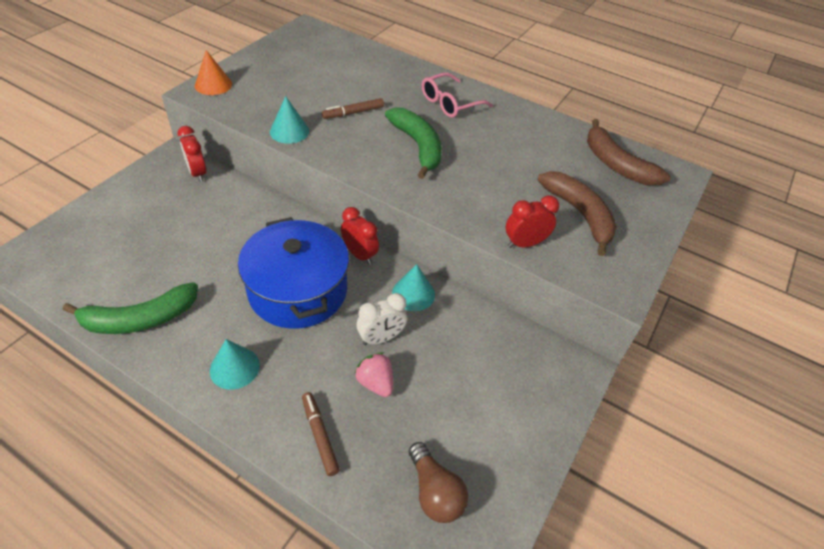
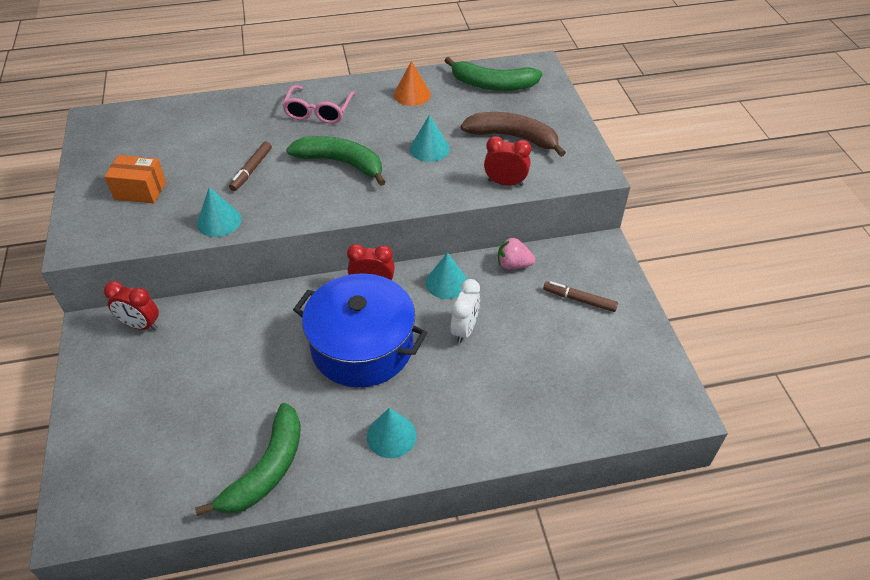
camera: 40 degrees left, 0 degrees up
orange cone [195,50,232,95] -> orange cone moved to [394,61,431,106]
brown marker [302,392,340,476] -> brown marker moved to [543,281,618,312]
pink strawberry [354,352,393,397] -> pink strawberry moved to [498,237,535,269]
brown light bulb [409,442,468,523] -> none
red clock [506,195,559,248] -> red clock turned 75 degrees clockwise [484,136,531,186]
brown banana [587,119,671,185] -> green banana [445,57,543,91]
none -> orange box [104,155,166,203]
none -> turquoise cone [410,115,450,162]

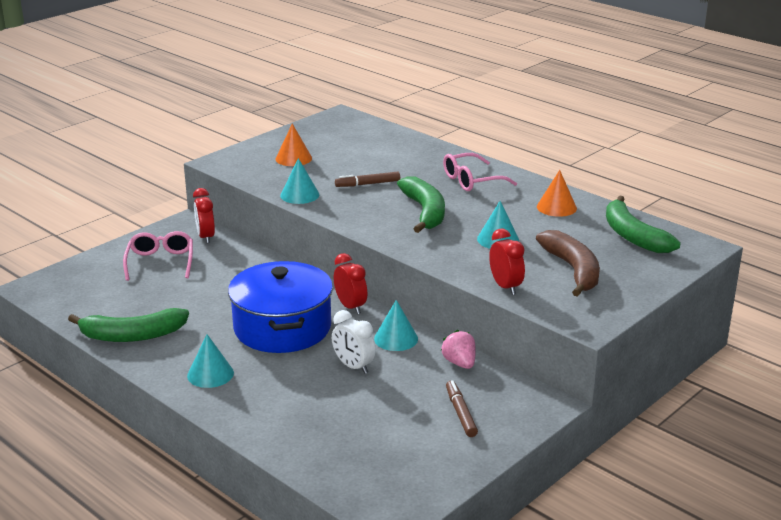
camera: 55 degrees right, 20 degrees down
orange box [104,155,166,203] -> orange cone [275,124,312,166]
white clock [450,279,480,343] -> white clock turned 60 degrees clockwise [332,310,376,374]
none -> pink glasses [123,231,193,281]

